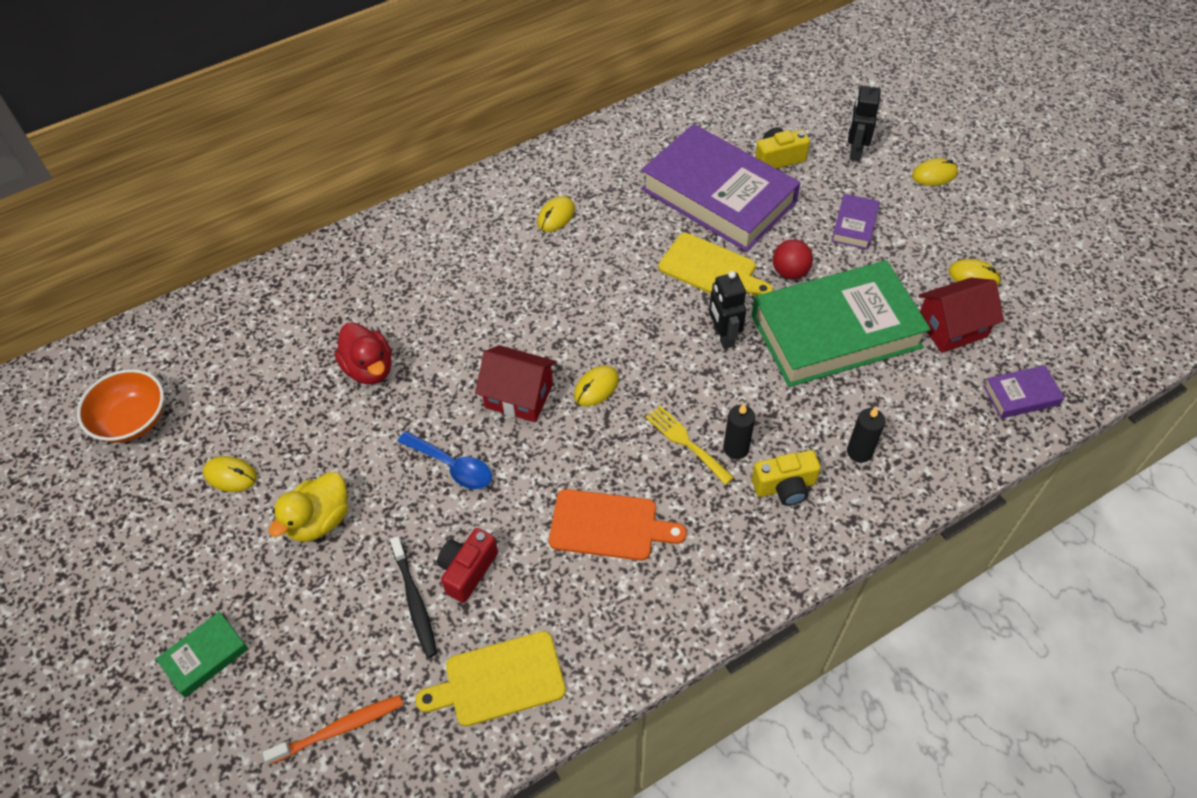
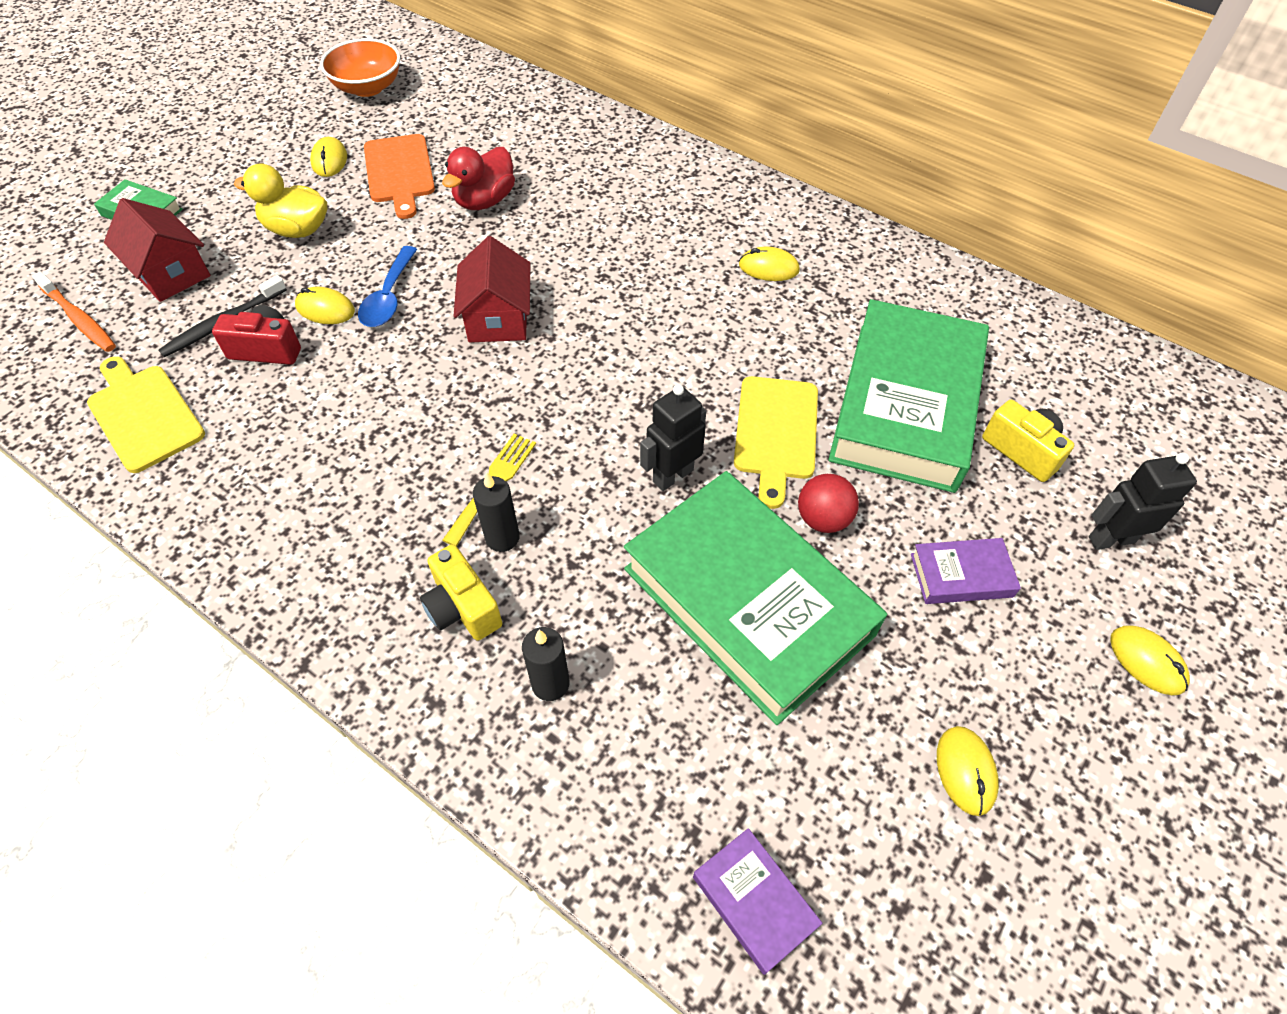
camera: 65 degrees right, 0 degrees up
orange cutting board [549,489,687,561] -> orange cutting board moved to [364,134,435,219]
yellow mouse [574,365,619,406] -> yellow mouse moved to [295,287,355,324]
purple book [641,124,800,252] -> green book [828,299,989,493]
red house [919,278,1004,353] -> red house moved to [104,198,211,302]

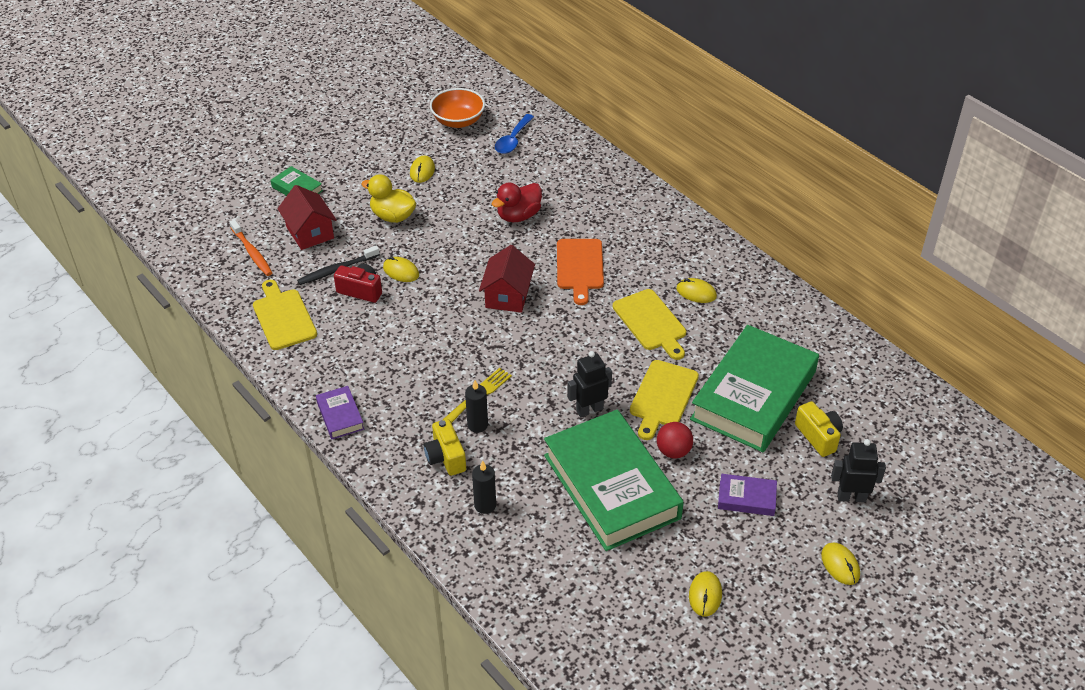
camera: 15 degrees right, 10 degrees down
blue spoon [358,246,417,327] -> blue spoon moved to [495,114,534,154]
orange cutting board [364,134,435,219] -> orange cutting board moved to [557,239,604,305]
purple book [693,828,822,975] -> purple book moved to [316,386,364,439]
none -> yellow cutting board [613,289,686,360]

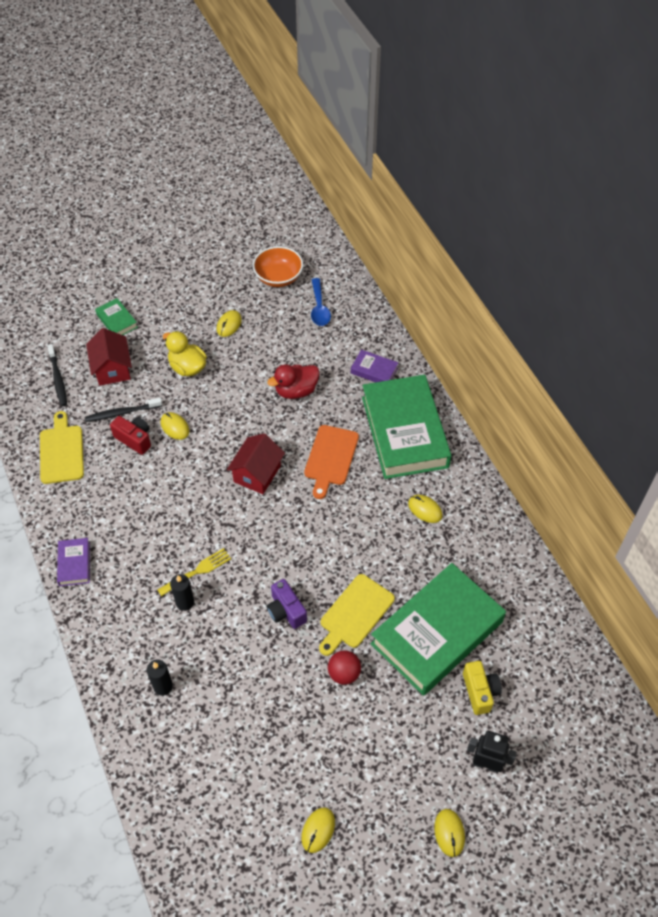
camera: 15 degrees right, 10 degrees up
orange toothbrush [230,219,272,276] -> black toothbrush [47,344,67,406]
yellow camera [424,419,466,476] -> none
blue spoon [495,114,534,154] -> blue spoon turned 45 degrees counterclockwise [311,278,331,326]
green book [544,410,684,551] -> green book moved to [362,375,452,479]
black robot [567,351,612,417] -> purple camera [267,579,307,629]
yellow cutting board [613,289,686,360] -> none
purple book [718,474,777,516] -> purple book moved to [351,350,398,382]

